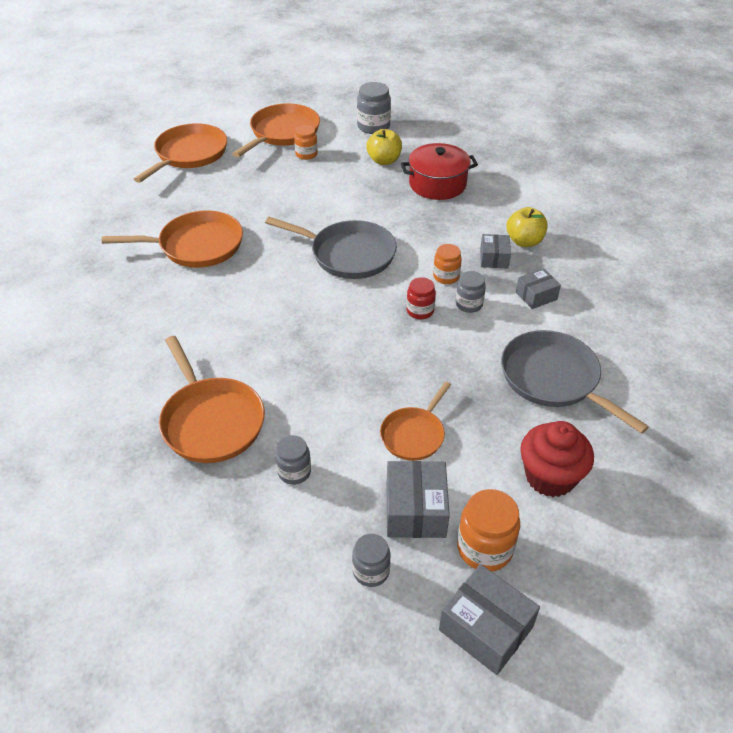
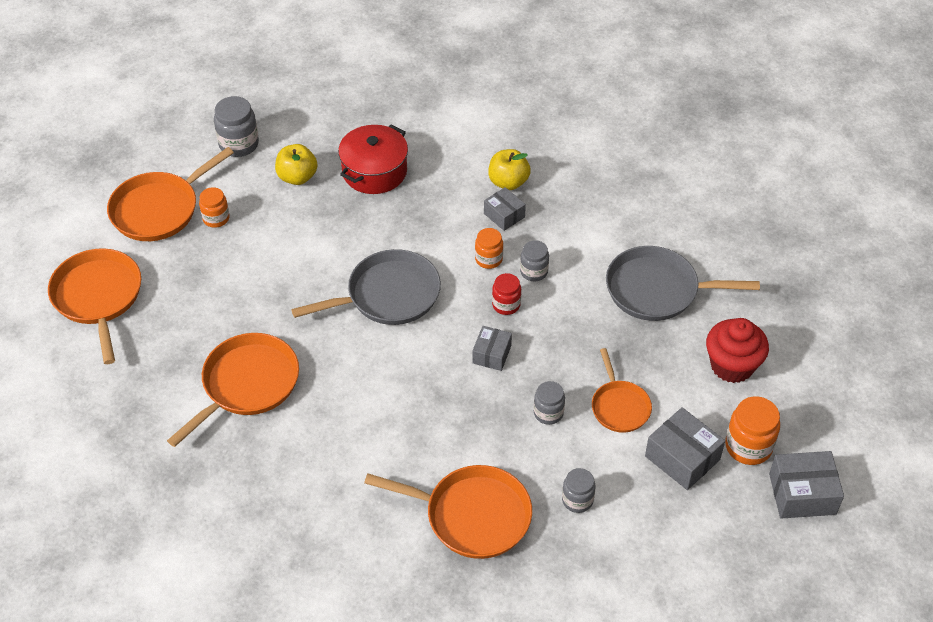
camera: 45 degrees left, 5 degrees up
orange pan [233,103,320,157] -> orange pan turned 120 degrees counterclockwise [107,147,234,241]
grey jar [352,533,391,587] -> grey jar moved to [534,381,565,425]
grey box [516,269,561,309] -> grey box moved to [472,326,512,371]

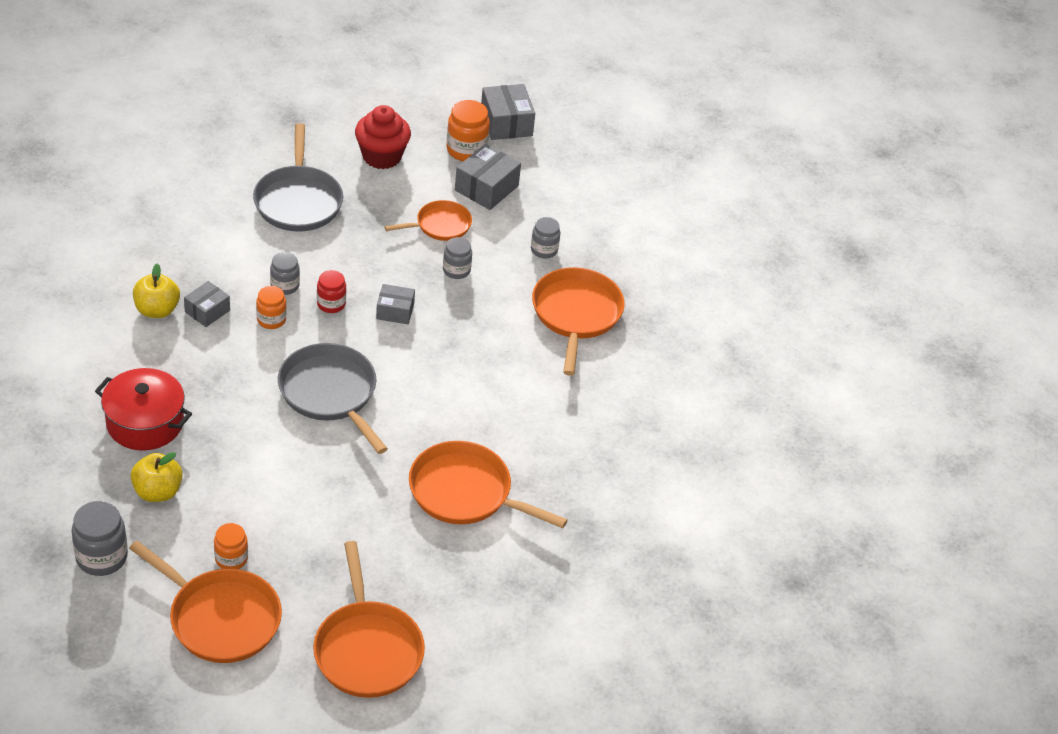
camera: 105 degrees left, 5 degrees down
orange pan [48,248,141,364] -> orange pan turned 75 degrees counterclockwise [313,541,425,698]

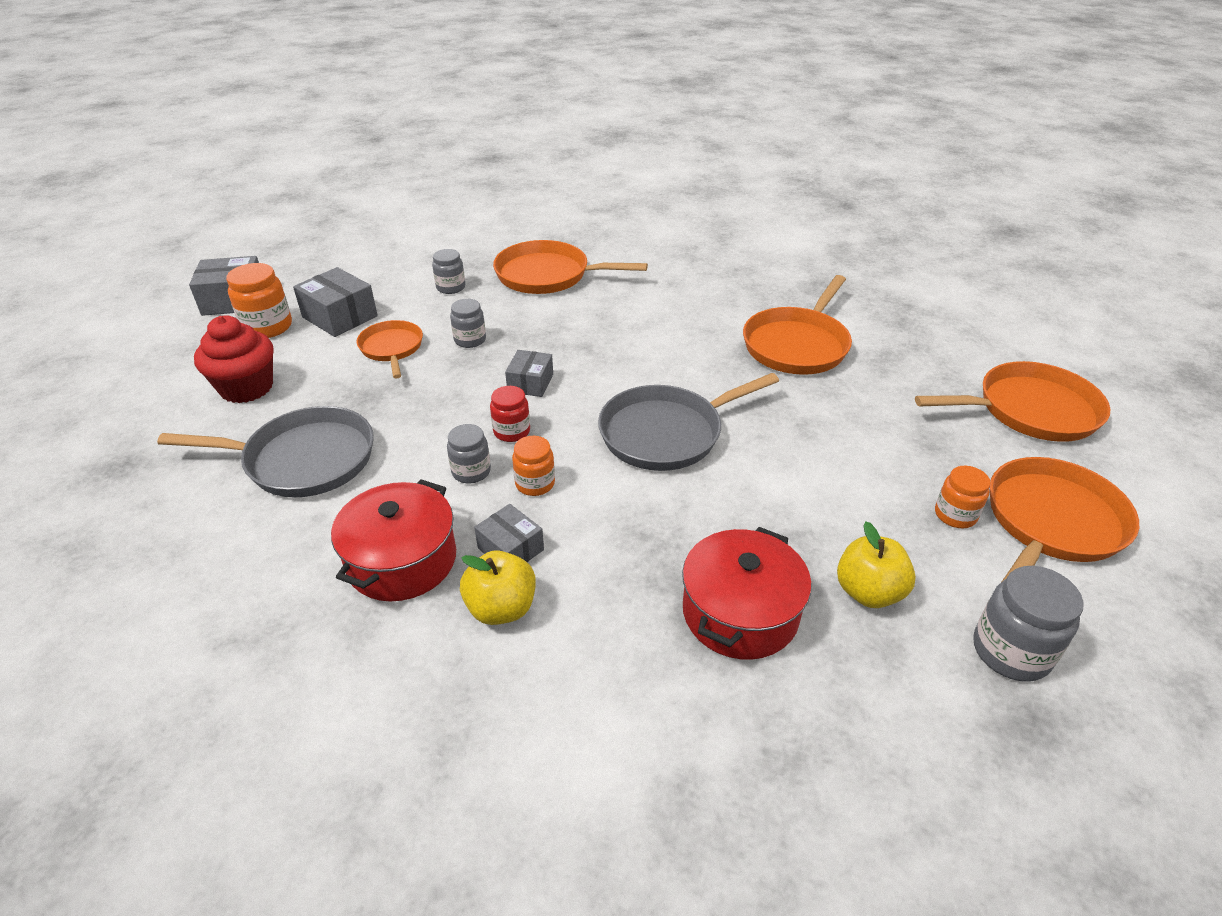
camera: 80 degrees left, 5 degrees down
none -> red pot [331,479,456,601]

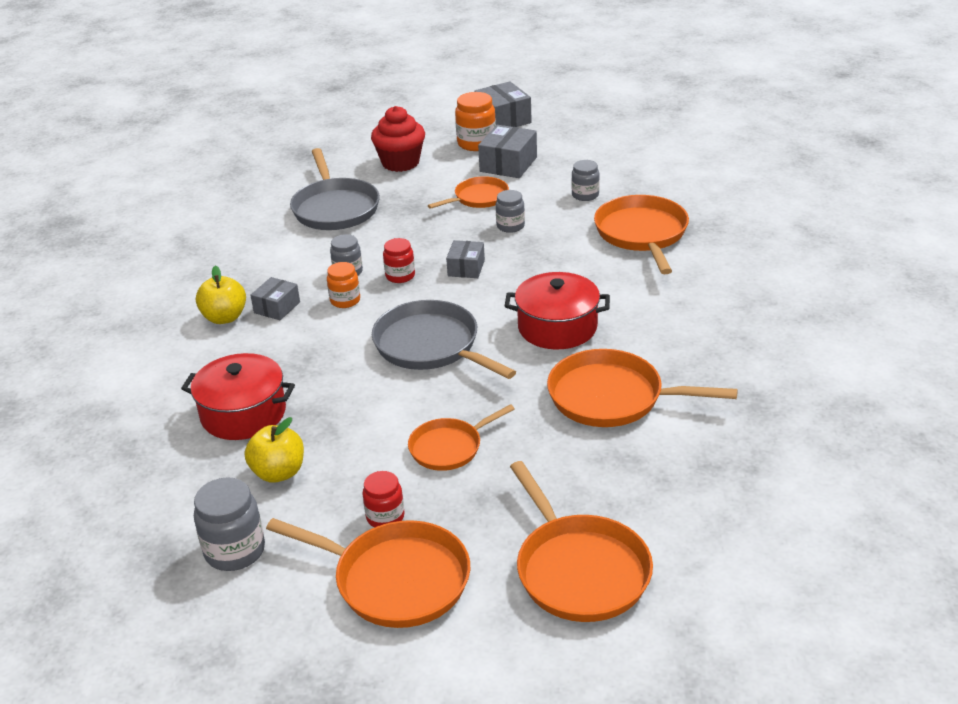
camera: 75 degrees right, 5 degrees down
red pot [331,479,456,601] -> red pot moved to [505,272,610,350]
grey box [505,350,553,397] -> grey box turned 75 degrees counterclockwise [446,240,485,278]
orange jar [935,466,991,528] -> red jar [363,471,404,528]
none -> orange pan [408,404,515,471]

